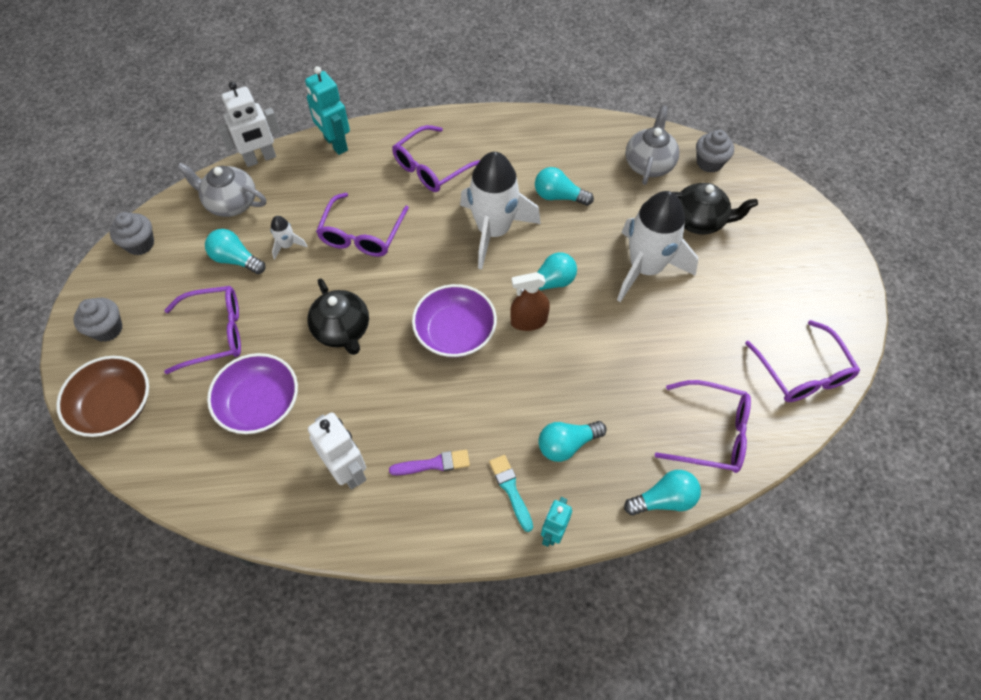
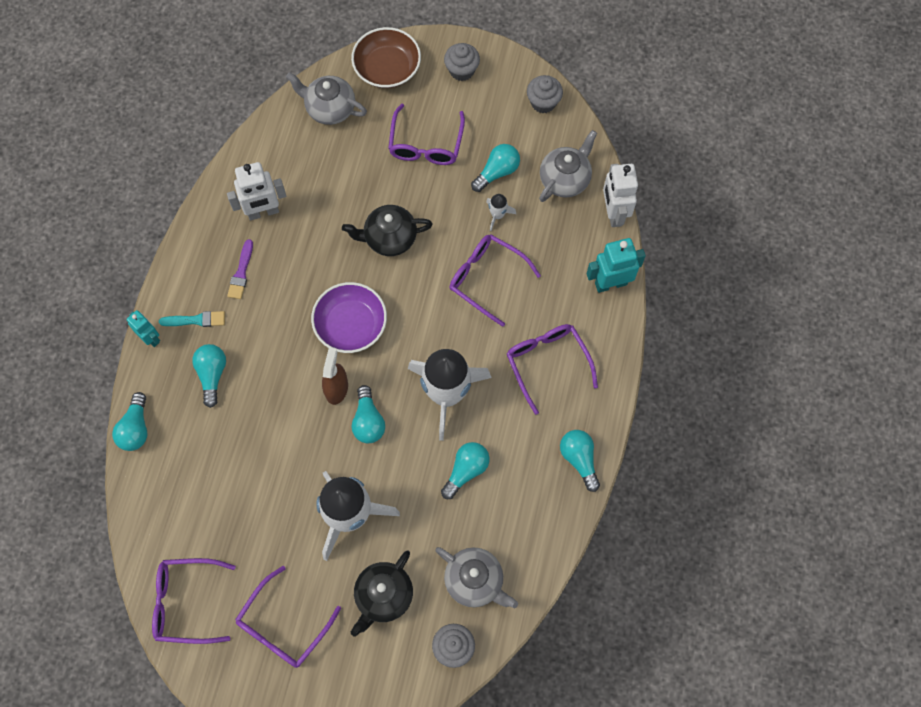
camera: 110 degrees right, 10 degrees up
purple bowl [207,353,298,434] -> none
purple glasses [655,380,751,473] -> purple glasses moved to [235,566,341,668]
none -> grey teapot [286,72,367,125]
none -> turquoise light bulb [560,430,600,492]

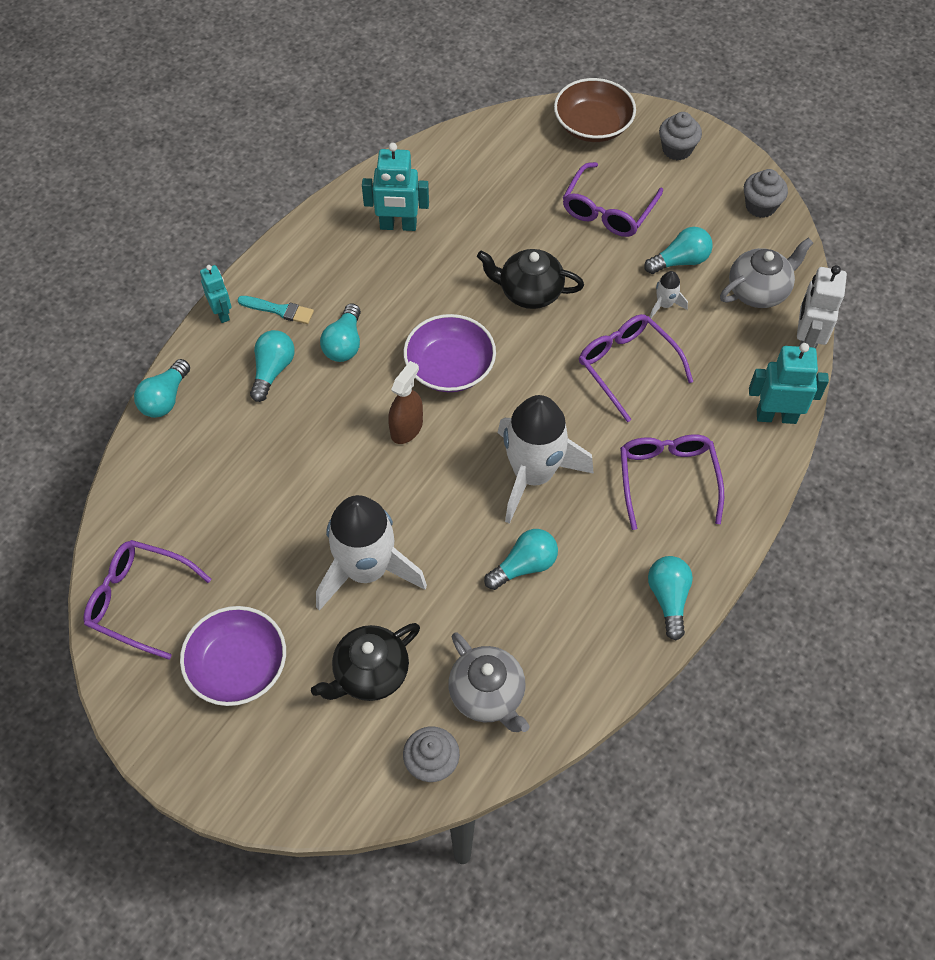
camera: 20 degrees right, 10 degrees down
white robot [227,162,286,220] -> turquoise robot [362,143,429,231]
purple brush [227,239,253,299] -> none
purple glasses [235,566,341,668] -> purple bowl [180,606,286,706]
grey teapot [286,72,367,125] -> none
turquoise light bulb [352,385,385,443] -> turquoise light bulb moved to [320,304,361,362]

